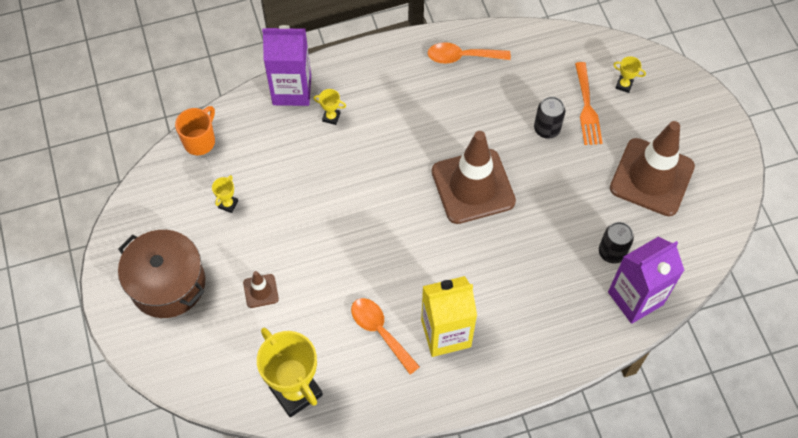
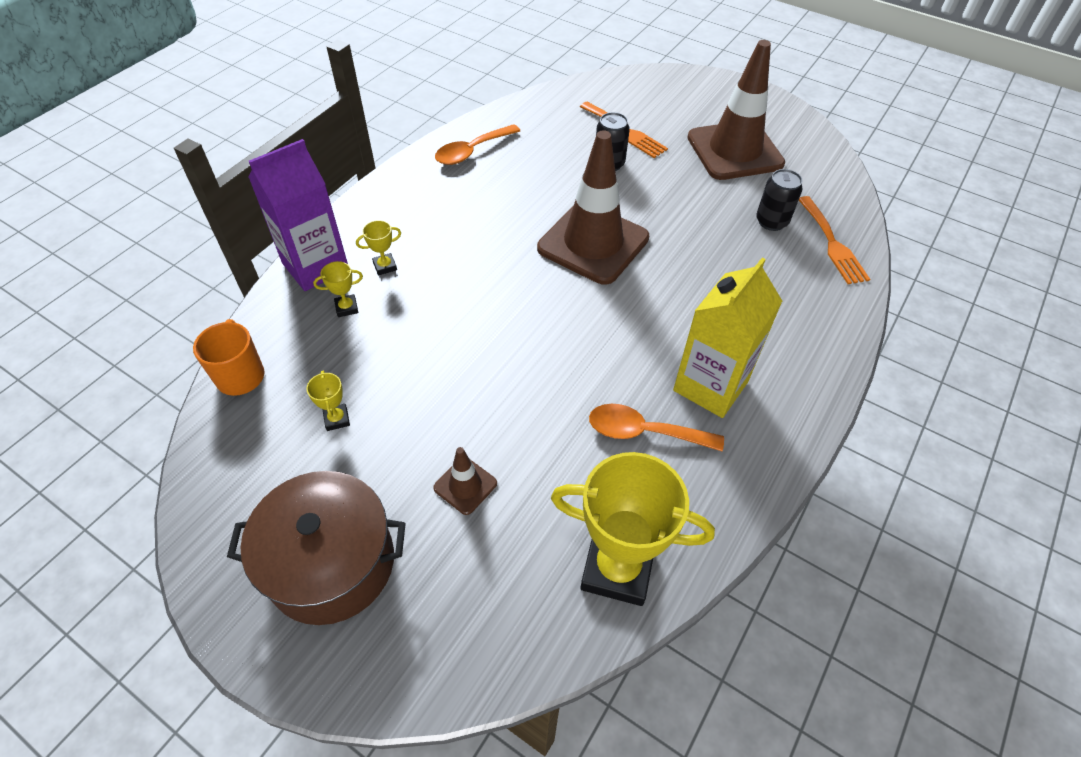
camera: 40 degrees left, 10 degrees down
purple carton [608,237,685,324] -> orange fork [799,196,870,284]
yellow trophy [613,56,646,93] -> yellow trophy moved to [313,261,363,317]

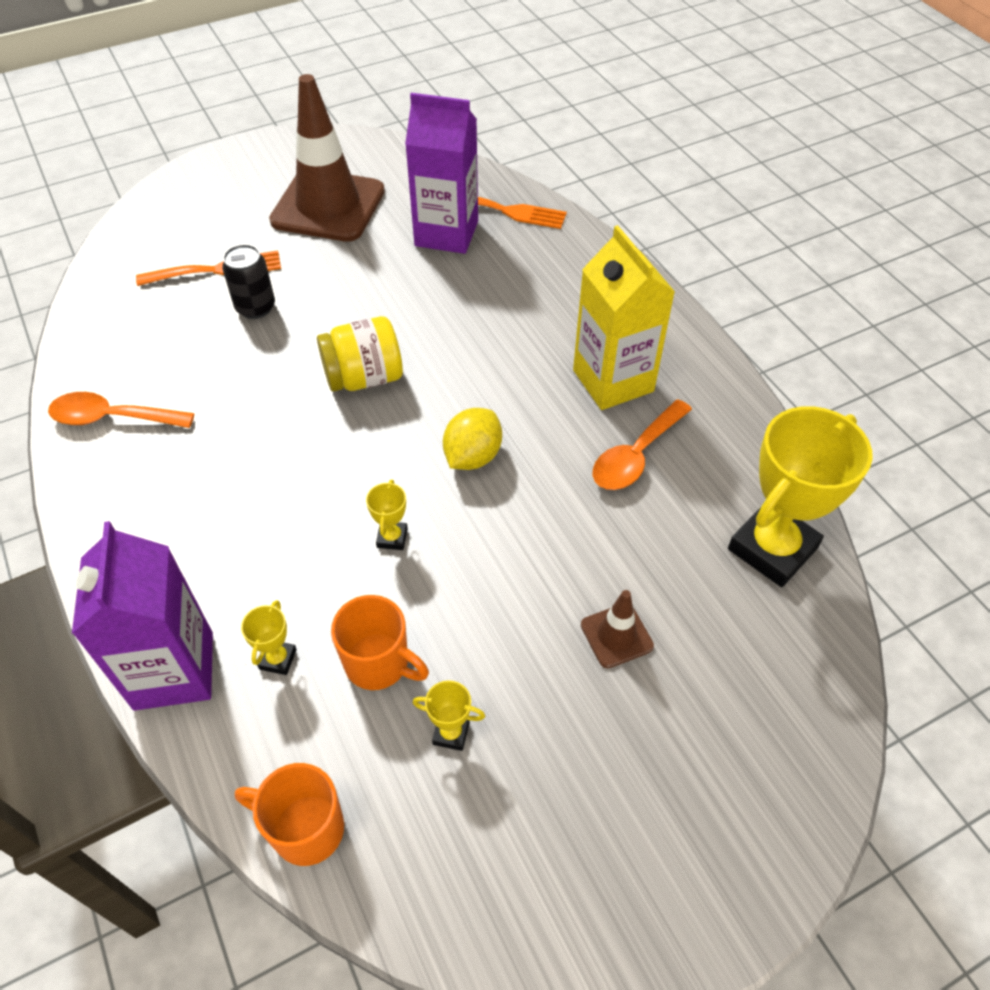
camera: 60 degrees left, 0 degrees up
brown pot [227,471,406,625] -> none
yellow trophy [356,220,401,275] -> yellow trophy moved to [366,480,408,550]
orange spoon [435,124,520,165] -> orange spoon turned 105 degrees clockwise [48,392,195,428]
brown traffic cone [537,130,649,285] -> yellow jar [317,316,403,392]
black can [756,169,803,231] -> purple carton [405,93,478,254]
none -> orange mug [331,595,429,690]
none -> yellow lemon [443,408,502,470]

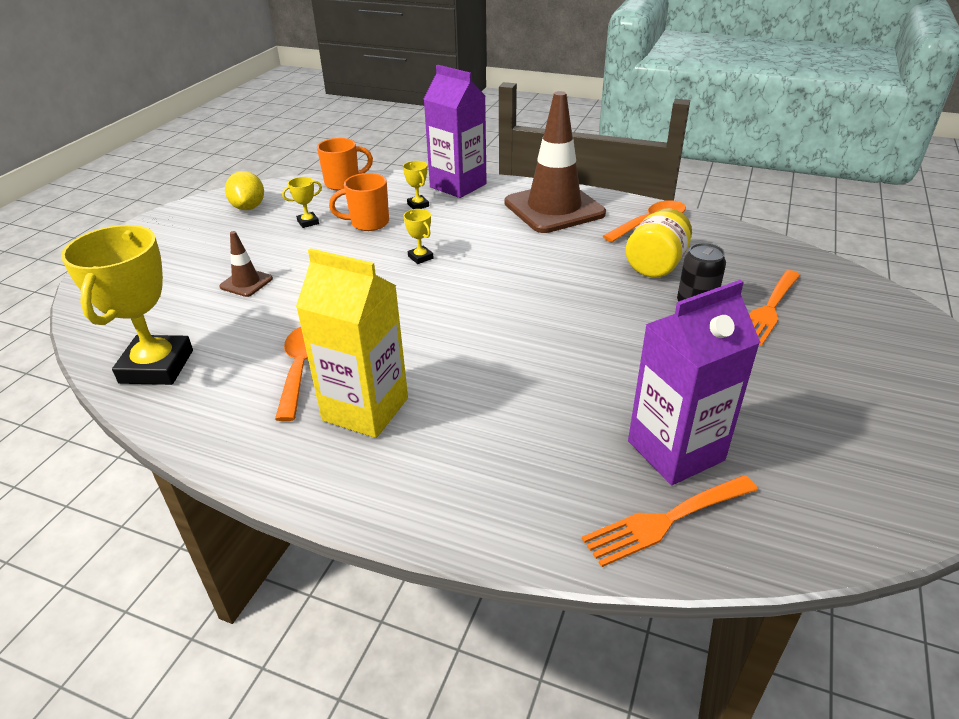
camera: 140 degrees right, 15 degrees down
brown traffic cone [269,74,385,242] -> brown traffic cone moved to [505,91,606,233]
yellow jar [317,316,403,392] -> yellow jar moved to [626,208,692,278]
yellow lemon [443,408,502,470] -> yellow lemon moved to [225,171,264,210]

